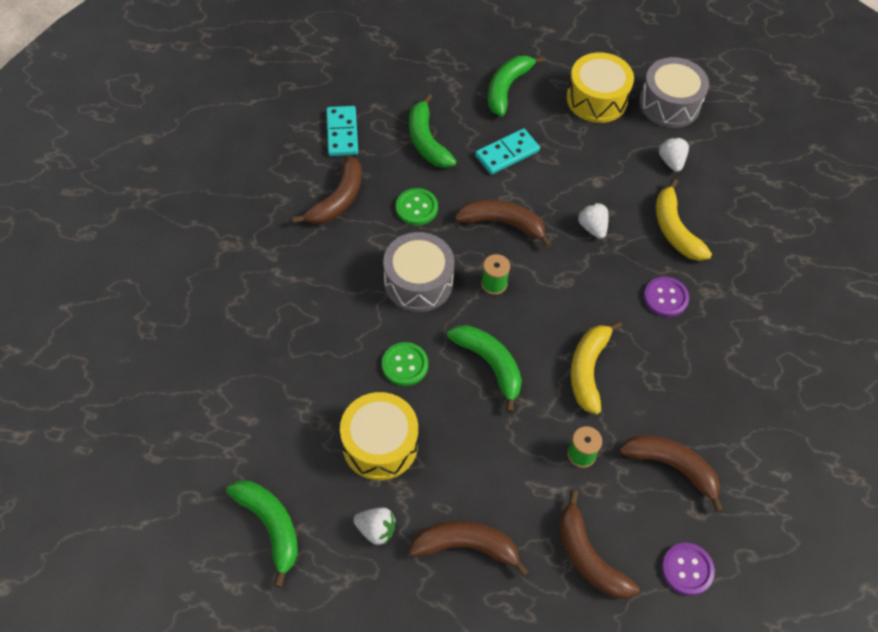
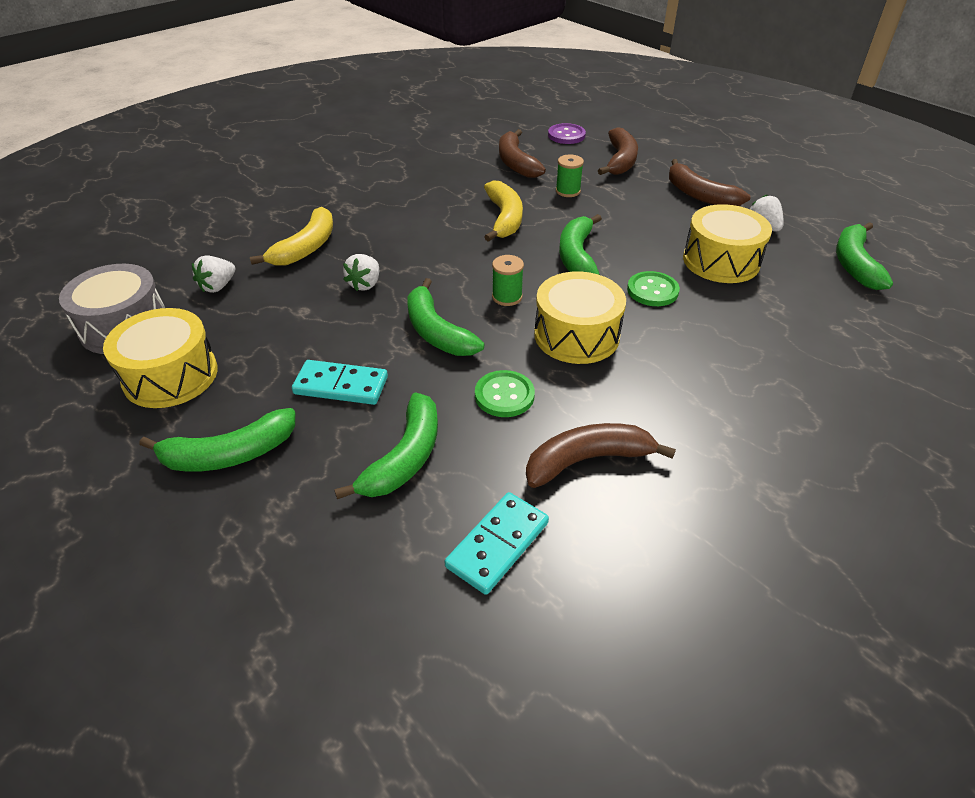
camera: 135 degrees left, 15 degrees down
grey drum [383,232,454,312] -> yellow drum [534,271,626,364]
brown banana [455,200,551,248] -> green banana [407,278,484,356]
yellow banana [570,321,622,414] -> yellow banana turned 60 degrees counterclockwise [484,180,523,242]
purple button [644,276,689,317] -> none

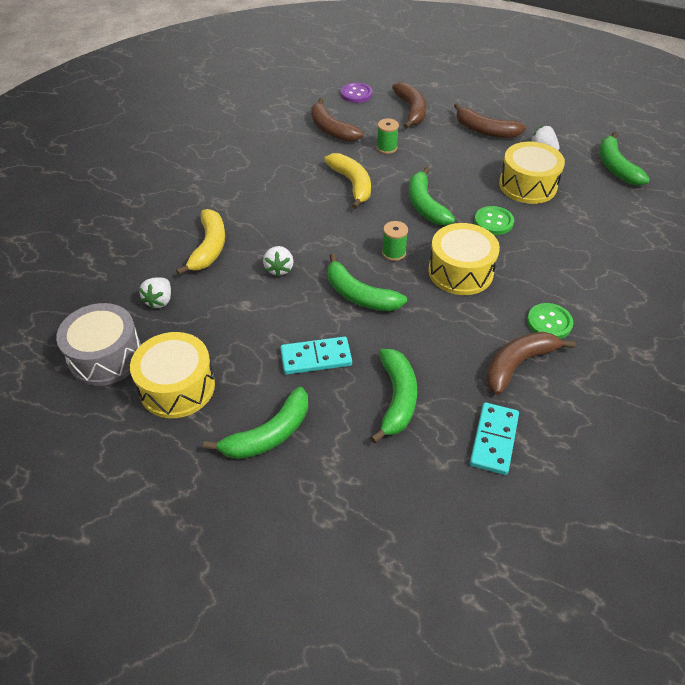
camera: 20 degrees left, 5 degrees up
green button [475,370,535,417] -> green button moved to [527,303,573,339]

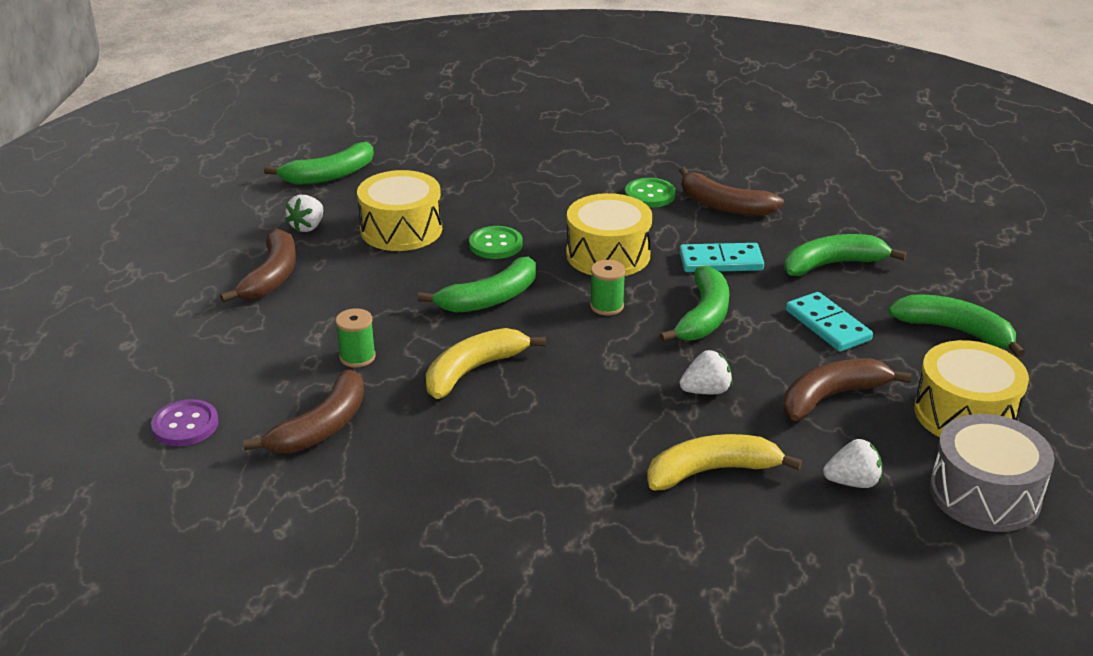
camera: 110 degrees left, 15 degrees down
brown banana [392,82,426,129] -> brown banana moved to [783,358,911,421]
turquoise domino [470,403,519,475] -> turquoise domino moved to [679,243,764,272]

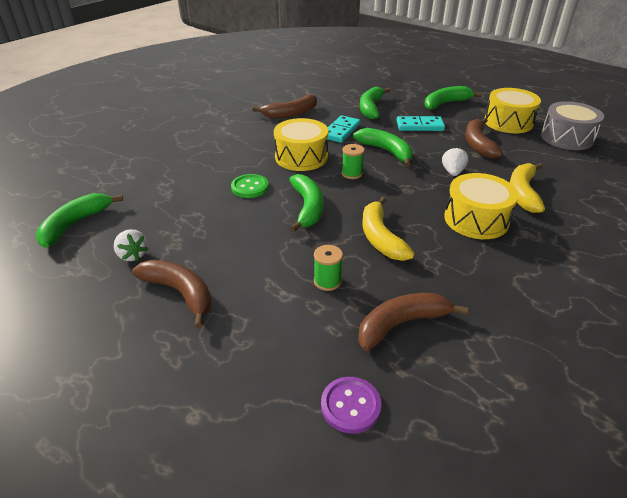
camera: 60 degrees left, 5 degrees up
brown banana [243,369,364,453] -> brown banana turned 90 degrees counterclockwise [358,293,468,351]
green banana [264,142,374,185] -> green banana turned 150 degrees counterclockwise [36,193,123,248]
yellow drum [357,170,442,251] -> yellow drum moved to [444,173,519,239]
green button [625,178,675,208] -> none
white strawberry [823,439,882,488] -> none

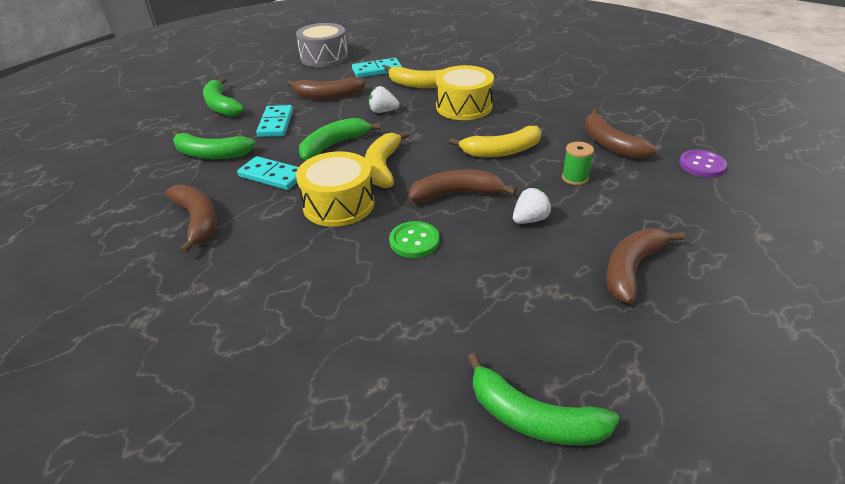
camera: 90 degrees left, 0 degrees up
white strawberry [114,229,148,261] -> white strawberry moved to [513,188,552,224]
green banana [289,174,324,232] -> brown banana [408,170,517,203]
green spool [342,144,364,179] -> yellow banana [365,131,410,188]
yellow drum [485,88,541,133] -> none
none -> turquoise domino [352,58,402,78]

